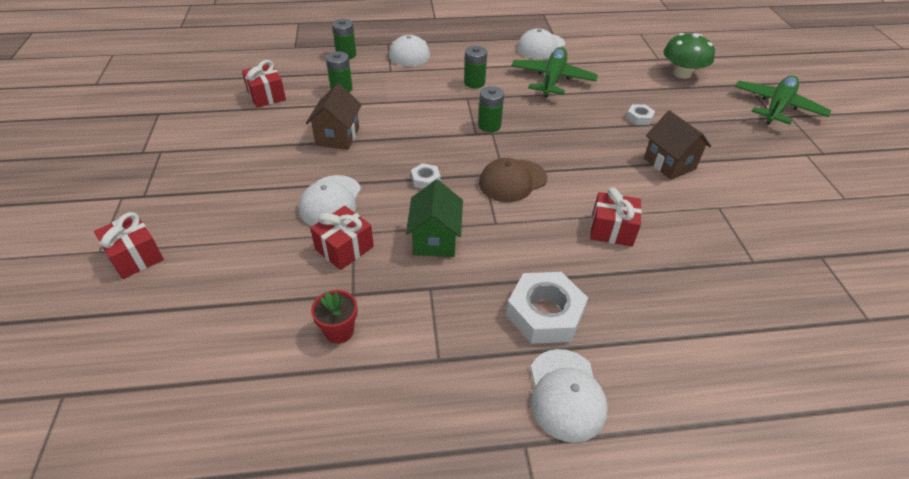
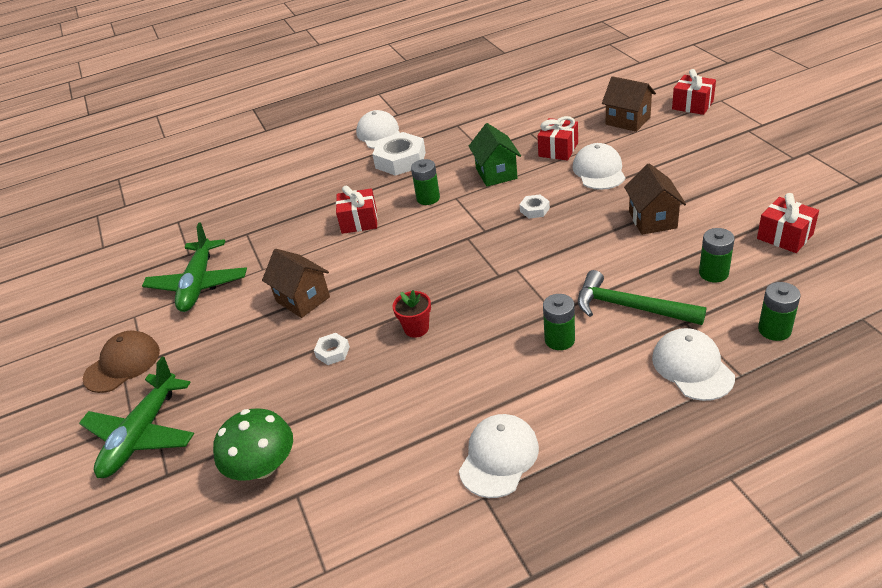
camera: 170 degrees right, 5 degrees down
red flower pot [311,290,358,344] -> red flower pot moved to [393,290,431,338]
green battery [478,86,504,132] -> green battery moved to [411,159,440,205]
brown cap [479,158,547,202] -> brown cap moved to [83,330,160,393]
green plane [511,47,598,98] -> green plane moved to [142,222,247,312]
none -> green hammer [578,270,707,325]
none -> brown house [602,76,656,132]

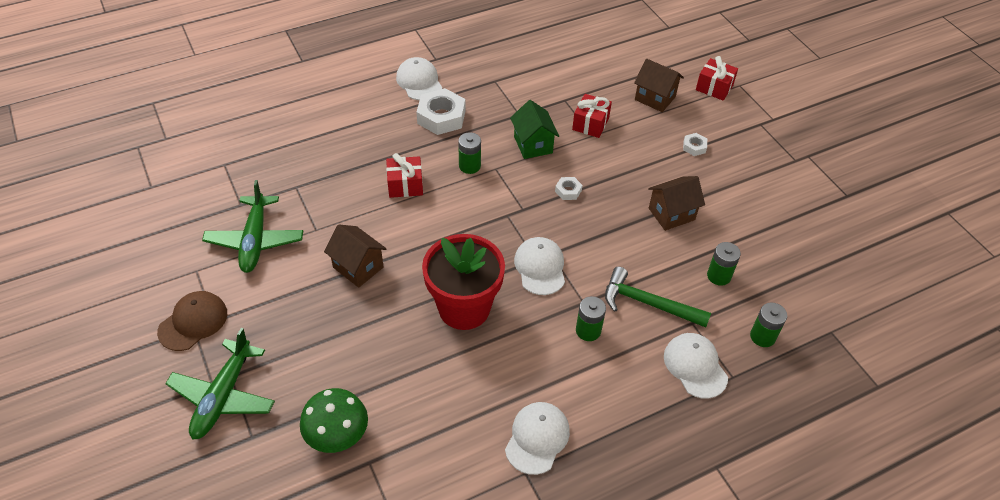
camera: 10 degrees left, 10 degrees up
white nut [314,333,350,365] -> white nut moved to [683,133,707,156]
red flower pot [393,290,431,338] -> red flower pot [422,234,505,330], size x2.36
white cap [572,143,625,190] -> white cap moved to [514,237,565,295]
brown house [624,164,686,235] -> brown house turned 75 degrees clockwise [648,176,705,231]
red gift [757,193,819,253] -> none

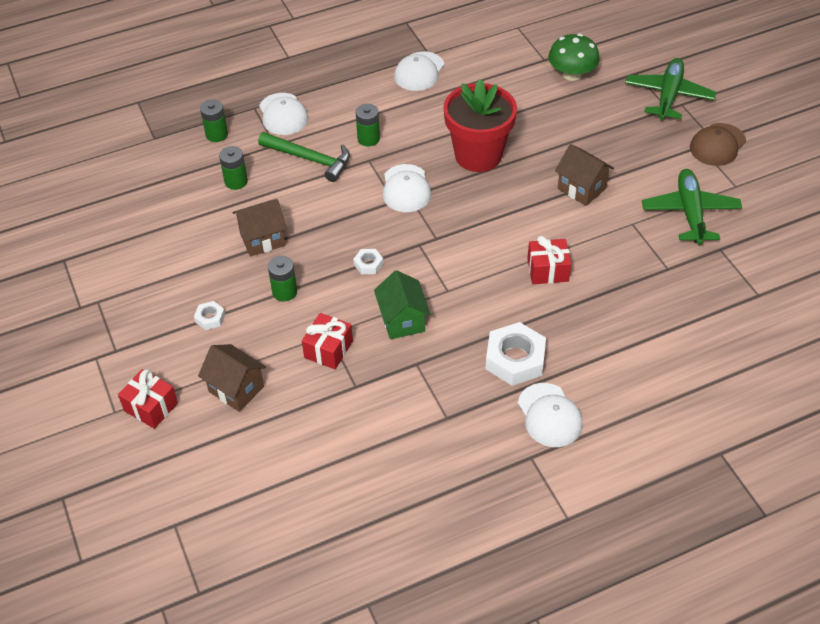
camera: 175 degrees left, 0 degrees up
green battery [458,132,481,174] -> green battery moved to [268,256,297,301]

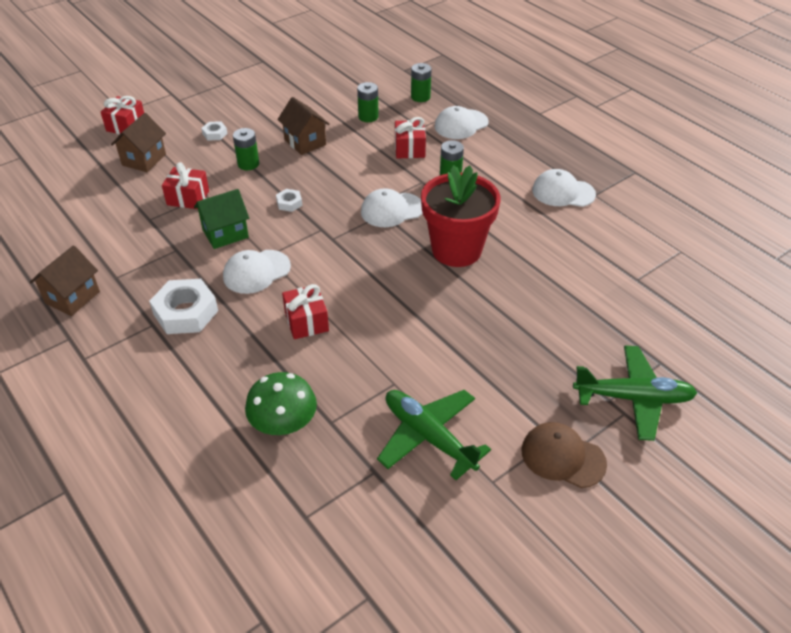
camera: 75 degrees right, 5 degrees down
green hammer [258,132,350,182] -> red gift [395,117,426,158]
white cap [518,383,583,447] -> white cap moved to [223,250,291,294]
green mushroom [548,34,600,81] -> green mushroom moved to [245,372,317,435]
brown house [555,144,614,206] -> brown house moved to [30,245,100,316]
green plane [642,169,742,245] -> green plane turned 120 degrees counterclockwise [377,390,491,480]

